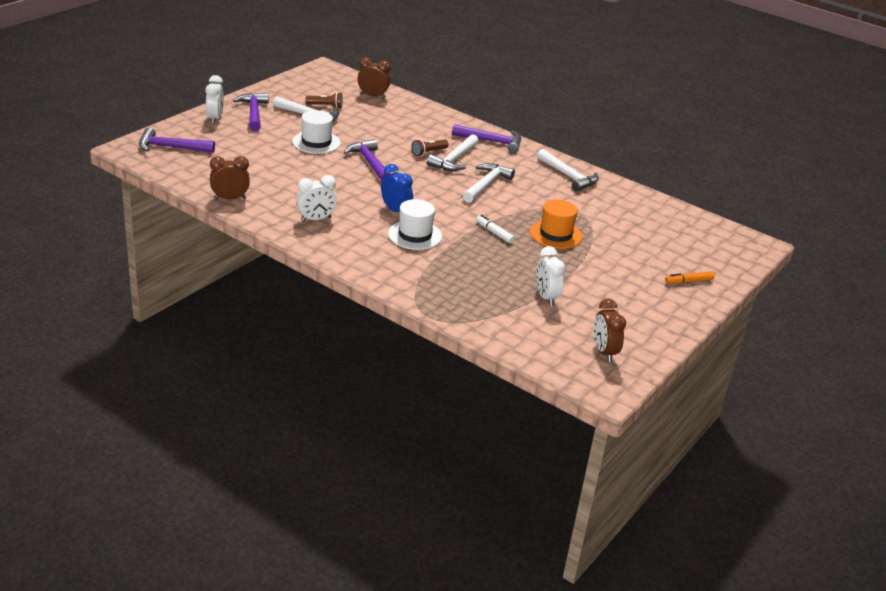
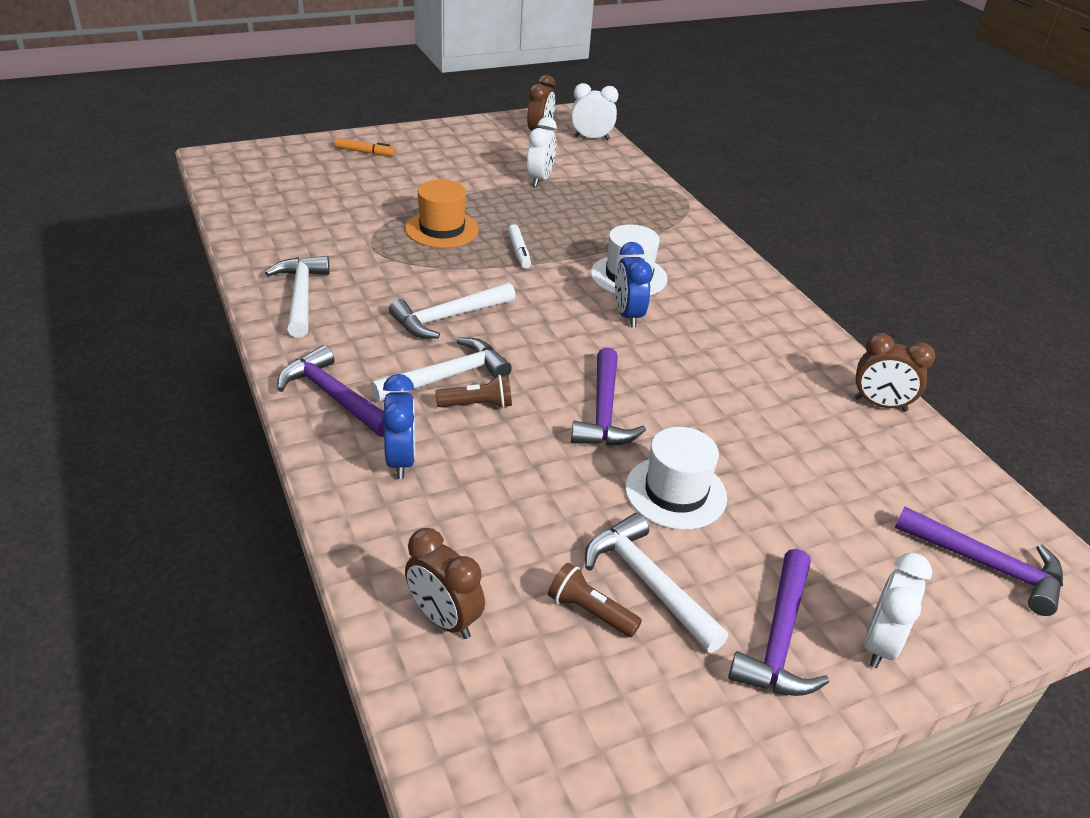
camera: 150 degrees left, 5 degrees up
white clock [296,175,337,222] -> white clock moved to [571,83,618,140]
none -> blue clock [382,374,415,479]

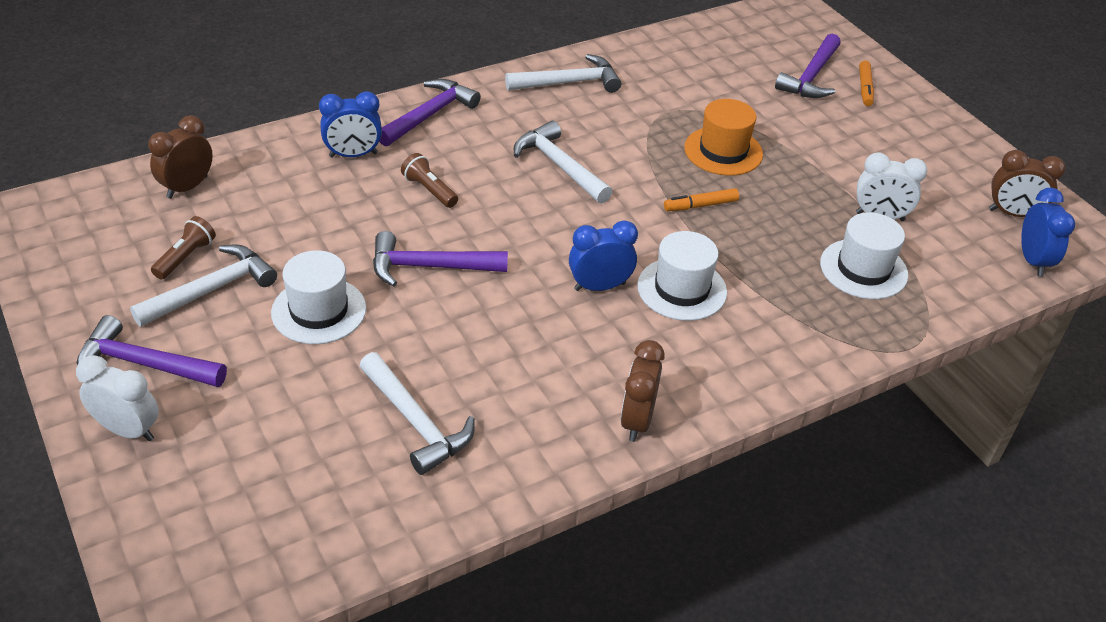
camera: 85 degrees right, 5 degrees up
white hammer [371,338,512,402] -> white hammer moved to [359,352,475,475]
brown flashlight [435,375,512,408] -> brown flashlight turned 150 degrees clockwise [401,153,458,208]
white marker [508,224,531,268] -> orange marker [664,188,739,211]
white clock [571,83,618,140] -> blue clock [1021,188,1075,276]
brown clock [854,333,935,412] -> brown clock moved to [621,340,665,442]
purple hammer [895,507,1063,616] -> purple hammer moved to [775,34,841,98]
none -> white hat [820,212,908,299]

